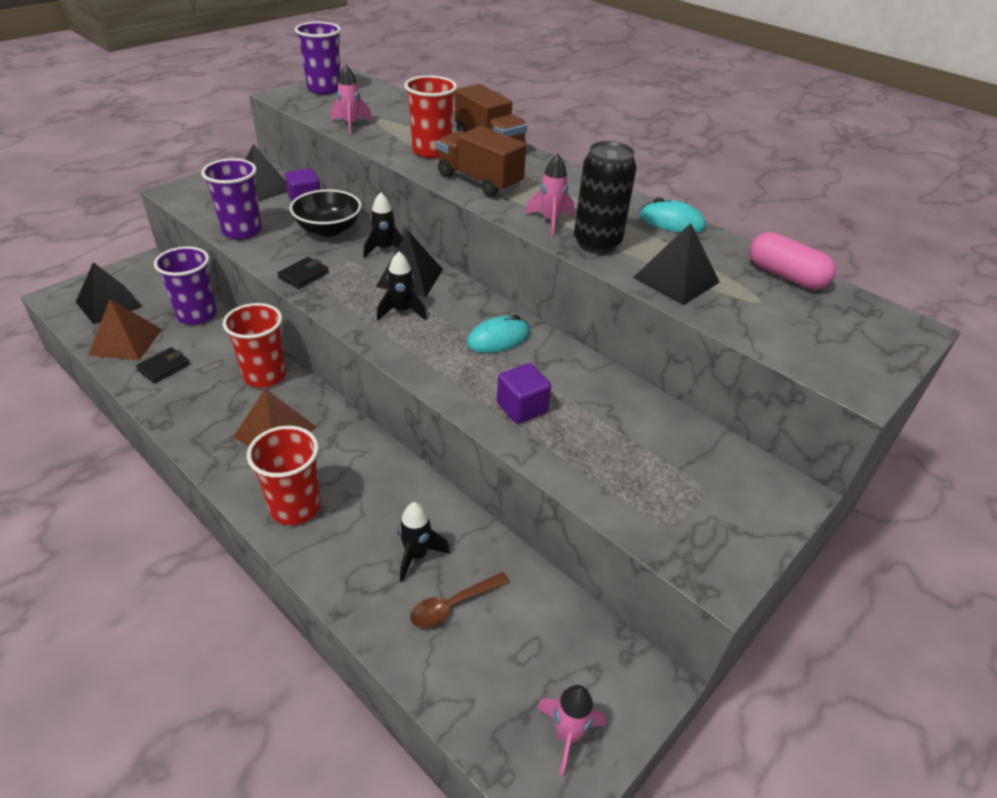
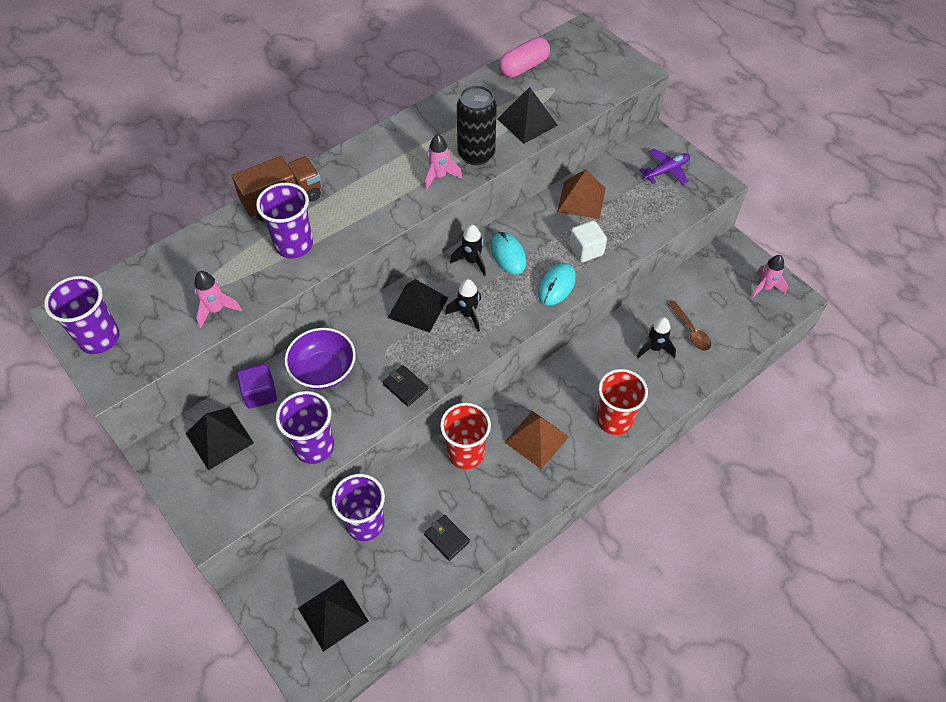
camera: 80 degrees left, 15 degrees up
brown pyramid [89,299,162,360] -> brown pyramid moved to [557,169,606,219]
black bowl [290,189,361,237] -> purple bowl [285,328,356,390]
black rocket [363,192,403,258] -> black rocket moved to [450,225,486,276]
red cup [404,75,457,158] -> purple cup [256,183,313,258]
brown truck [437,126,527,197] -> none
purple cube [497,363,551,424] -> white cube [569,220,607,262]
turquoise mouse [640,197,706,233] -> turquoise mouse moved to [538,263,576,305]
none -> purple plane [639,148,690,185]

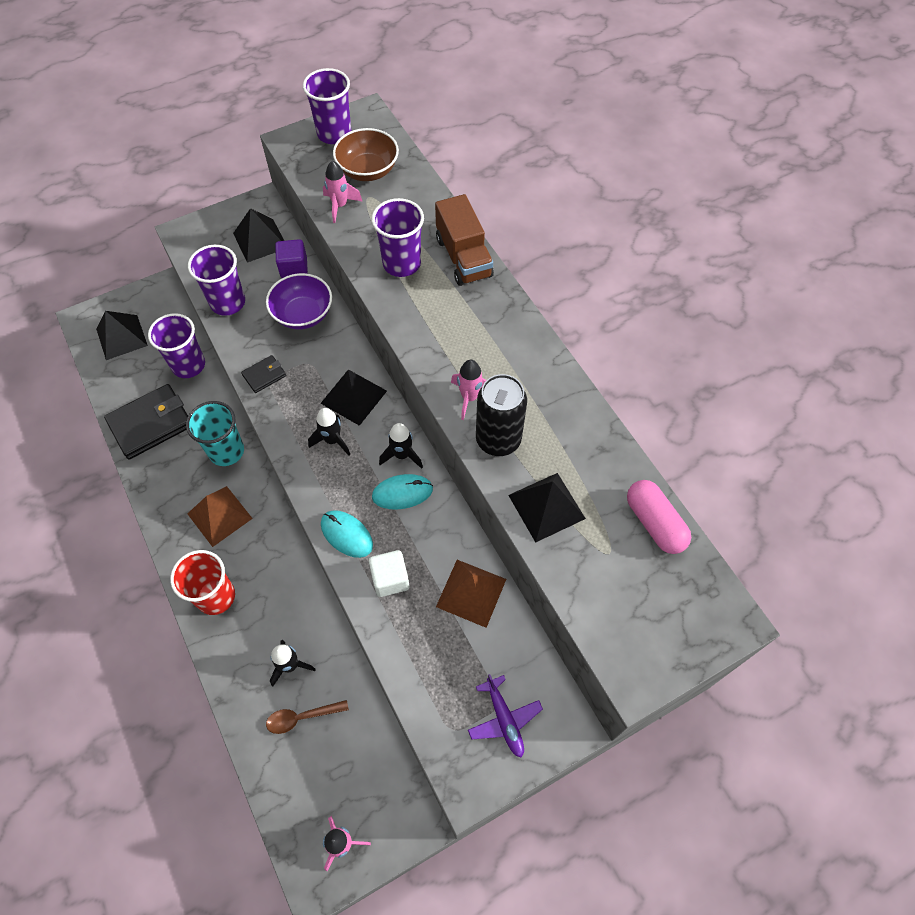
camera: 100 degrees right, 5 degrees up
black wallet [424,515,470,561] -> black wallet [104,384,188,459], size x2.07
red cup [440,403,491,469] -> turquoise cup [186,401,244,466]
none -> brown bowl [333,128,399,181]

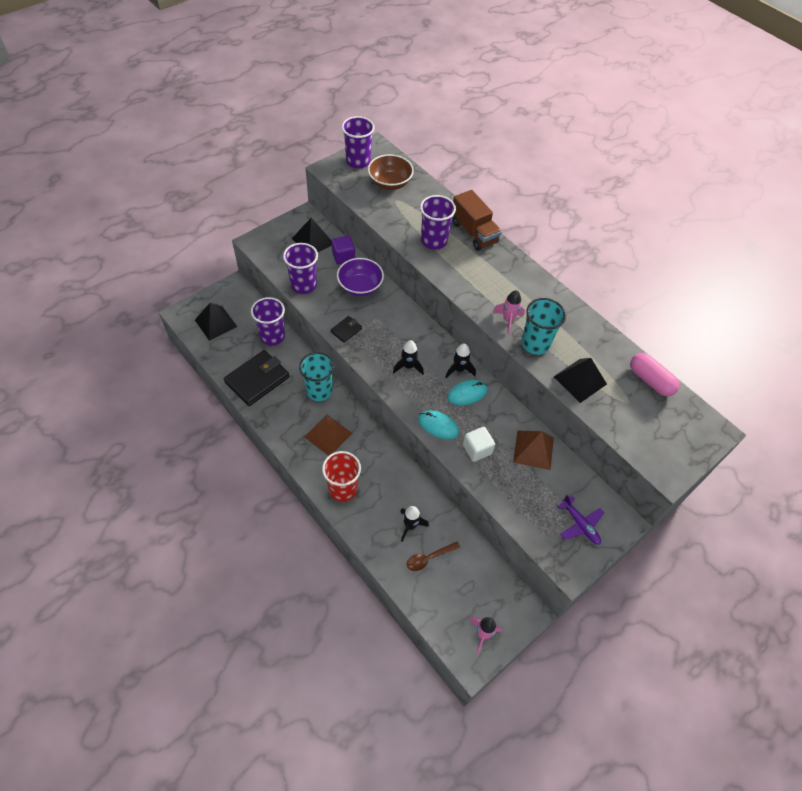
camera: 15 degrees left, 5 degrees down
black pyramid [321,370,387,426] -> none
pink rocket [323,161,362,223] -> none
black can [476,374,527,456] -> turquoise cup [521,298,566,355]

